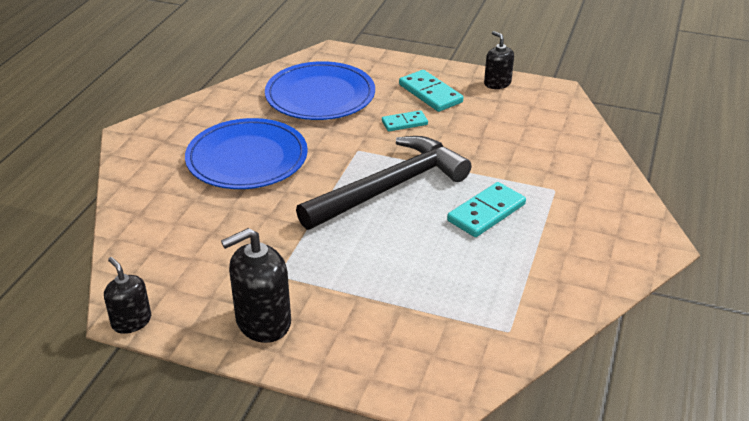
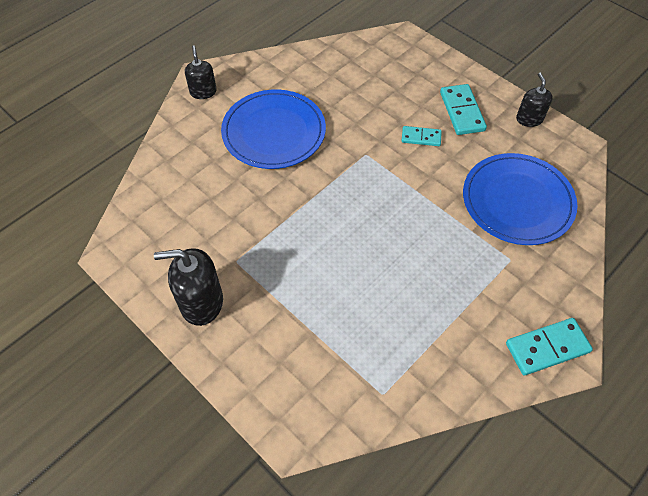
camera: 25 degrees right, 20 degrees up
black soap dispenser [104,257,151,334] -> black soap dispenser moved to [185,46,217,99]
blue plate [265,61,375,120] -> blue plate moved to [463,153,578,245]
black hammer [296,136,471,230] -> none
turquoise domino [447,182,526,237] -> turquoise domino moved to [506,318,593,375]

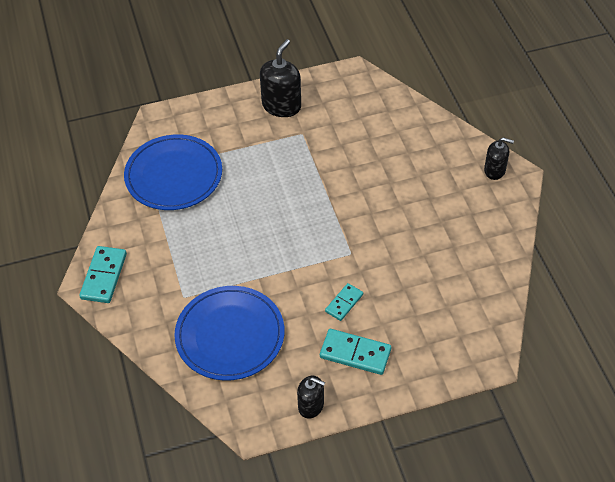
camera: 120 degrees right, 5 degrees down
blue plate [221,90,326,169] -> blue plate moved to [124,135,222,210]

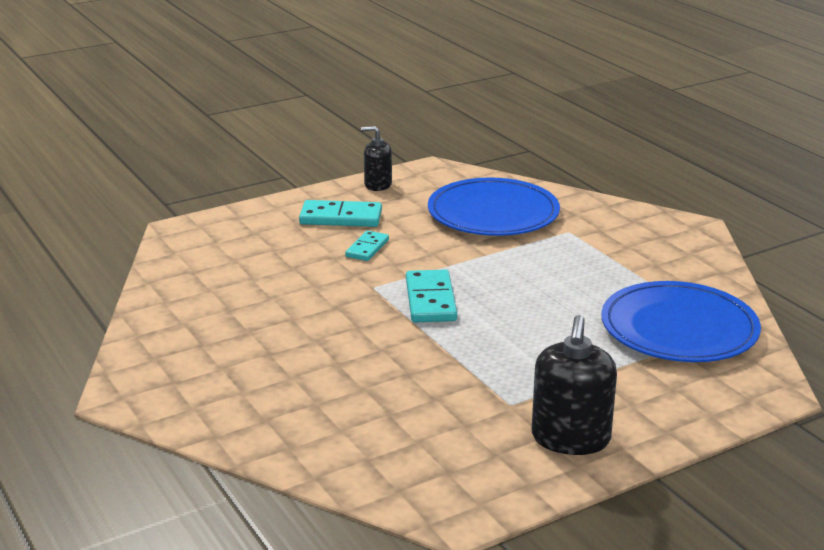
camera: 165 degrees right, 25 degrees down
turquoise domino [79,246,127,303] -> turquoise domino moved to [406,269,457,323]
black soap dispenser [484,137,514,180] -> none

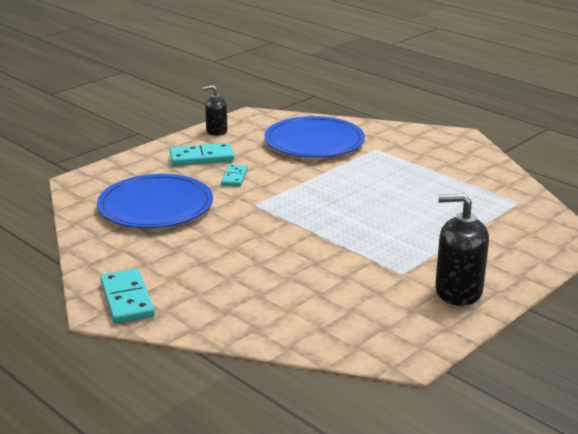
camera: 15 degrees left, 0 degrees up
turquoise domino [406,269,457,323] -> turquoise domino moved to [100,269,155,324]
black soap dispenser [532,315,617,455] -> black soap dispenser turned 105 degrees clockwise [435,194,489,306]
blue plate [601,281,761,362] -> blue plate moved to [97,174,213,228]

